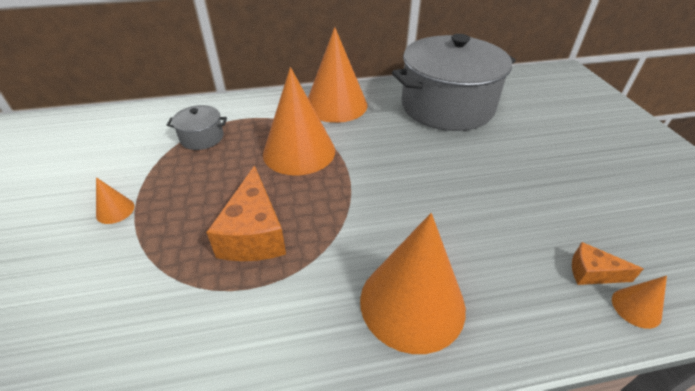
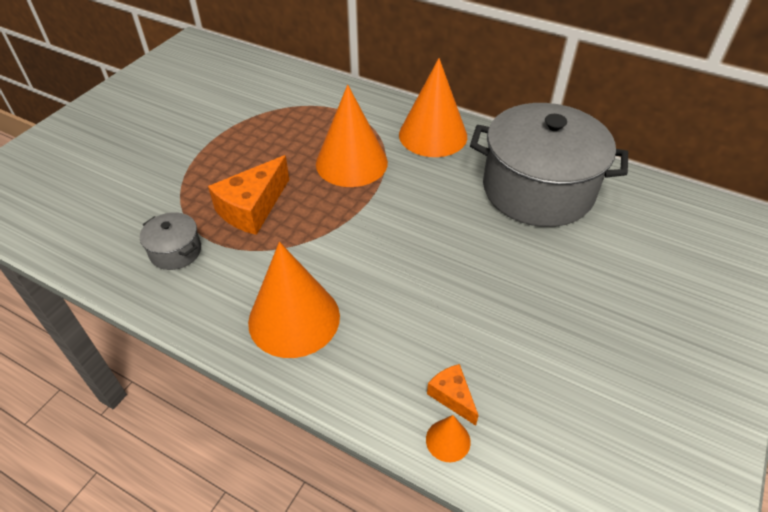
camera: 40 degrees right, 5 degrees up
orange cone [96,177,135,224] -> none
grey pot [167,105,227,150] -> grey pot moved to [140,212,201,270]

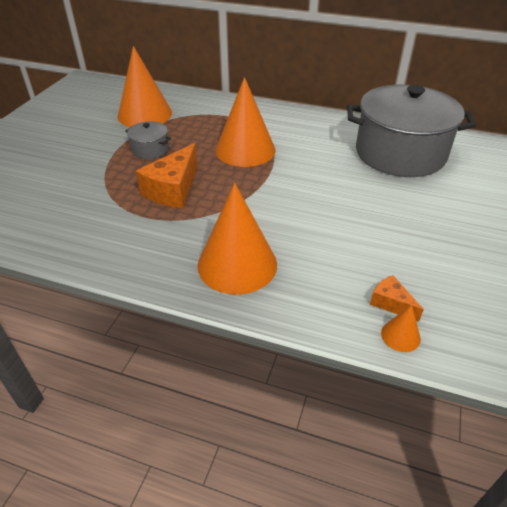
camera: 10 degrees left, 5 degrees down
grey pot [140,212,201,270] -> grey pot moved to [125,121,171,159]
orange cone [399,58,467,157] -> orange cone moved to [117,46,172,127]

